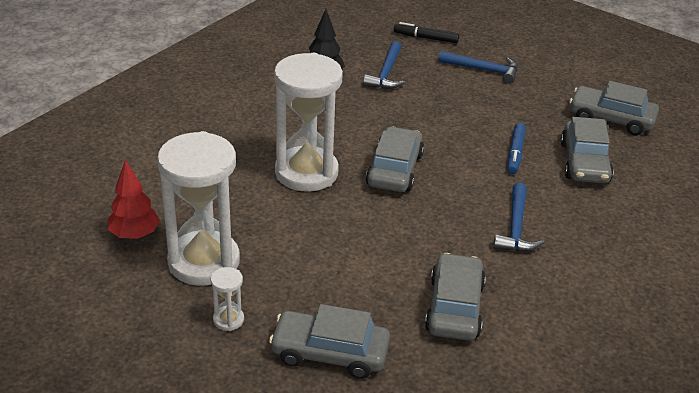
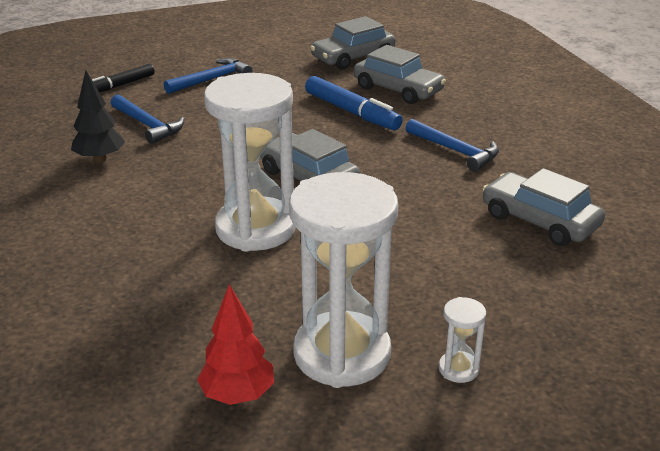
camera: 55 degrees left, 5 degrees down
grey car [269,304,390,379] -> none
blue marker [507,123,526,174] -> blue marker [305,76,403,131], size x1.50

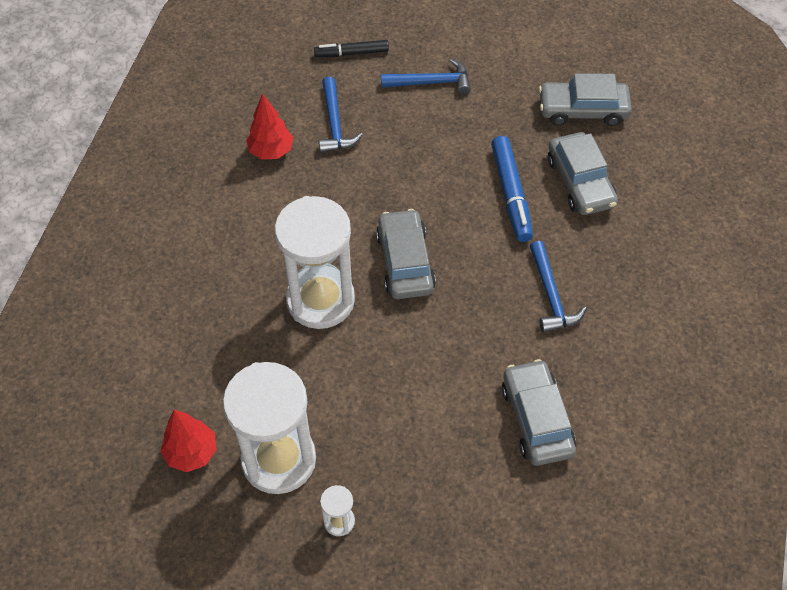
camera: 35 degrees right, 25 degrees up
black tree [71,70,125,163] -> red tree [246,93,293,160]

